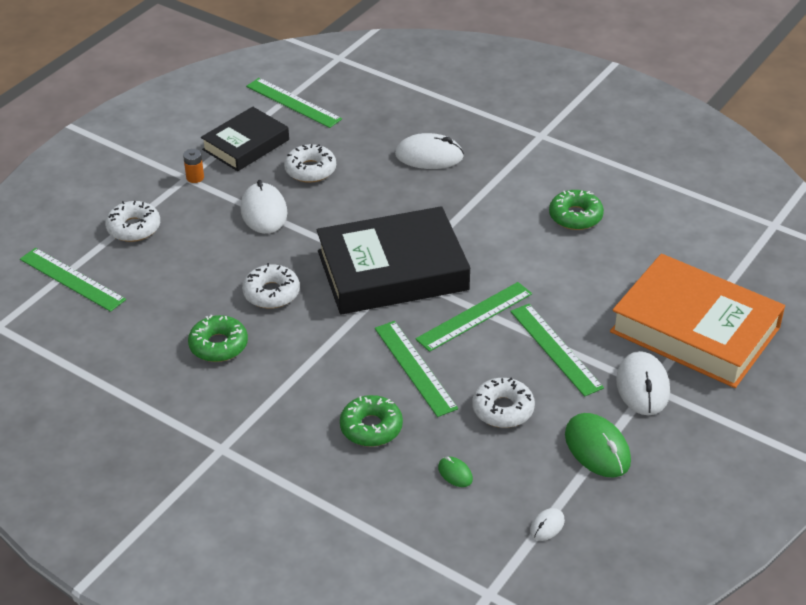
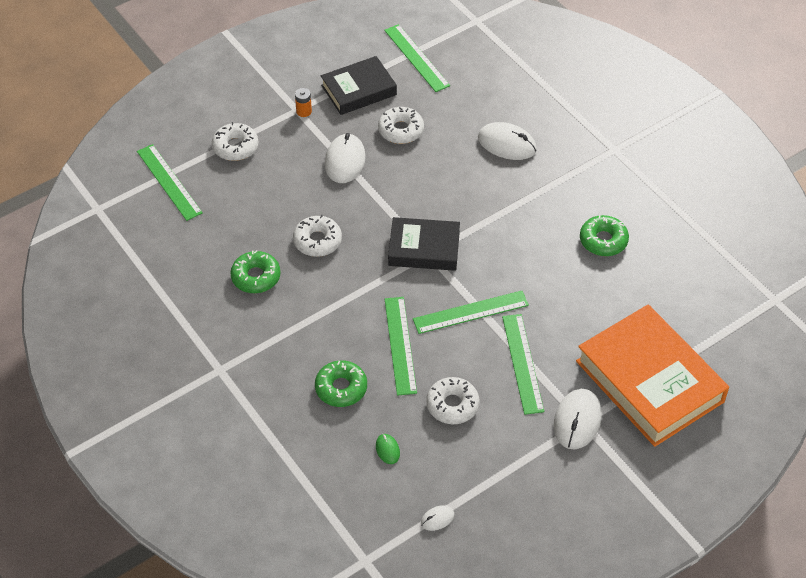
camera: 20 degrees right, 10 degrees up
black book [316,206,470,314] -> black book [388,217,460,271], size x0.59
green mouse [565,413,631,477] -> none

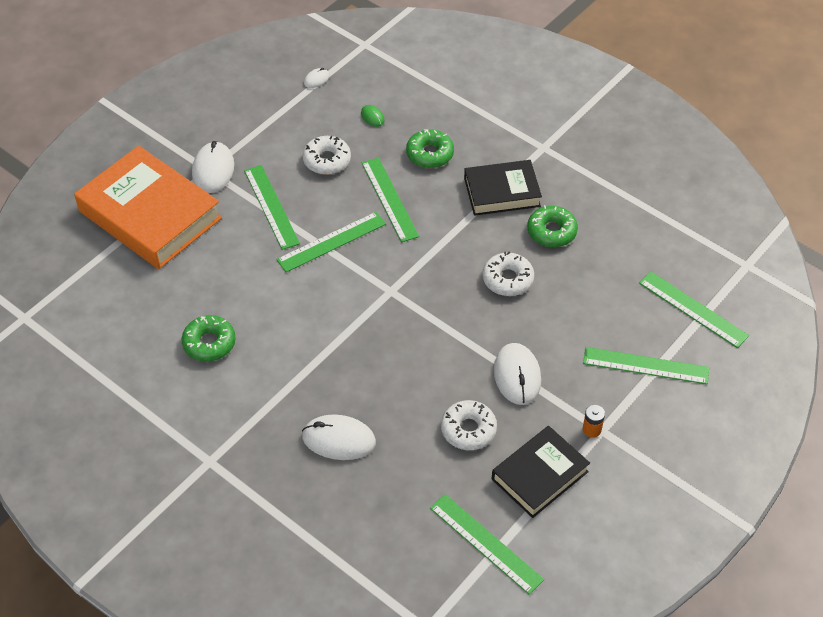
camera: 165 degrees right, 0 degrees up
white donut [212,122,258,161] -> green ruler [583,347,709,384]
black book [388,217,460,271] -> black book moved to [464,160,542,216]

